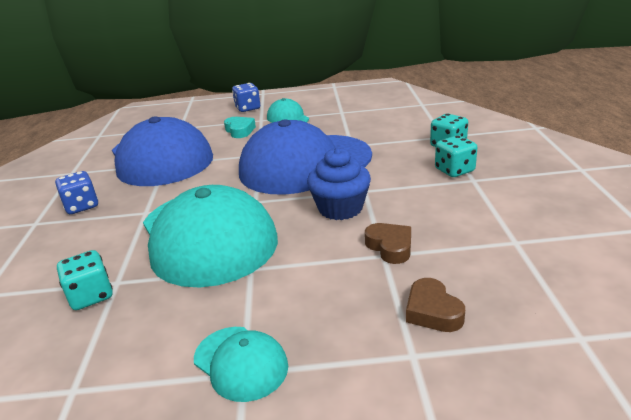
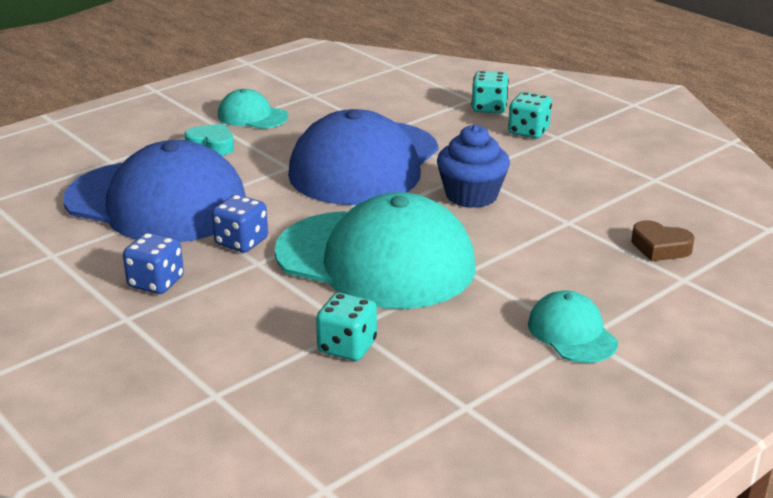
camera: 40 degrees left, 0 degrees up
turquoise cap [194,327,288,402] -> turquoise cap turned 120 degrees counterclockwise [528,290,618,363]
blue dice [232,83,260,112] -> blue dice moved to [212,194,268,253]
brown heart [365,223,411,264] -> none

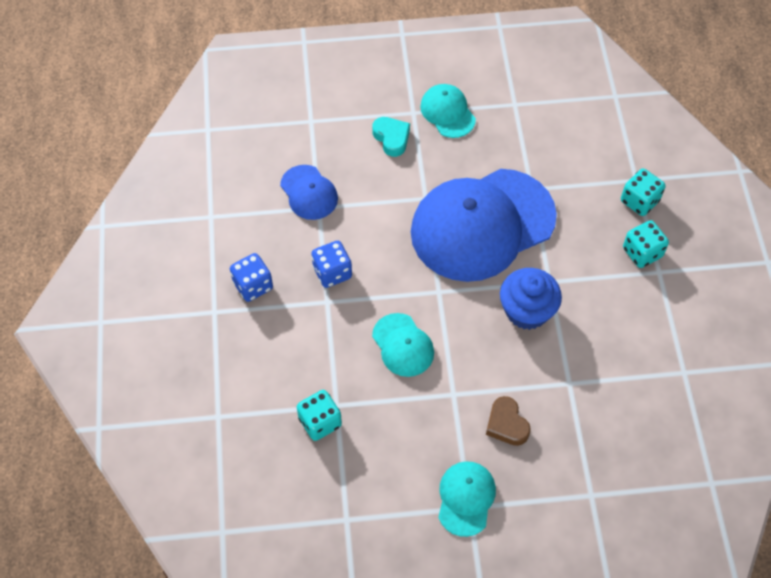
camera: 35 degrees right, 30 degrees up
blue cap [63,140,246,242] -> blue cap [280,165,338,220], size x0.45
turquoise cap [275,192,476,309] -> turquoise cap [372,313,434,377], size x0.45
brown heart [631,220,695,261] -> brown heart moved to [486,396,531,446]

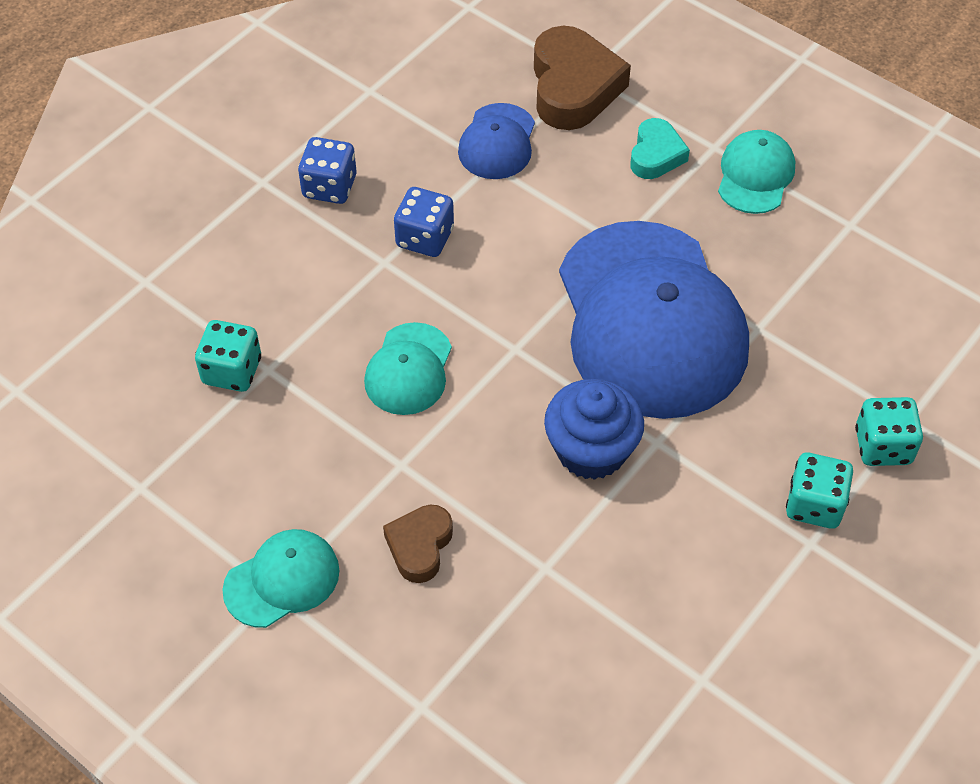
camera: 45 degrees right, 5 degrees down
blue cap [411,169,557,282] -> blue cap turned 120 degrees counterclockwise [559,221,749,419]
none -> brown heart [534,26,631,130]

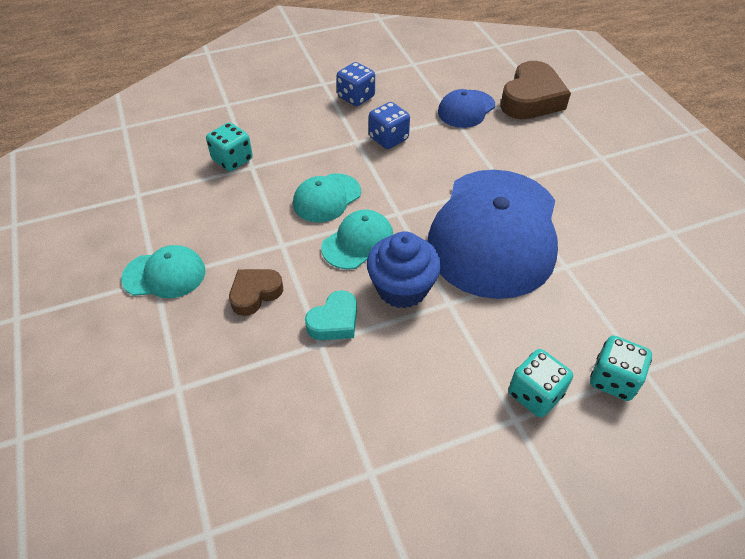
camera: 30 degrees right, 5 degrees down
turquoise heart [630,118,690,179] -> turquoise heart moved to [305,290,357,340]
turquoise cap [718,130,795,214] -> turquoise cap moved to [321,209,393,270]

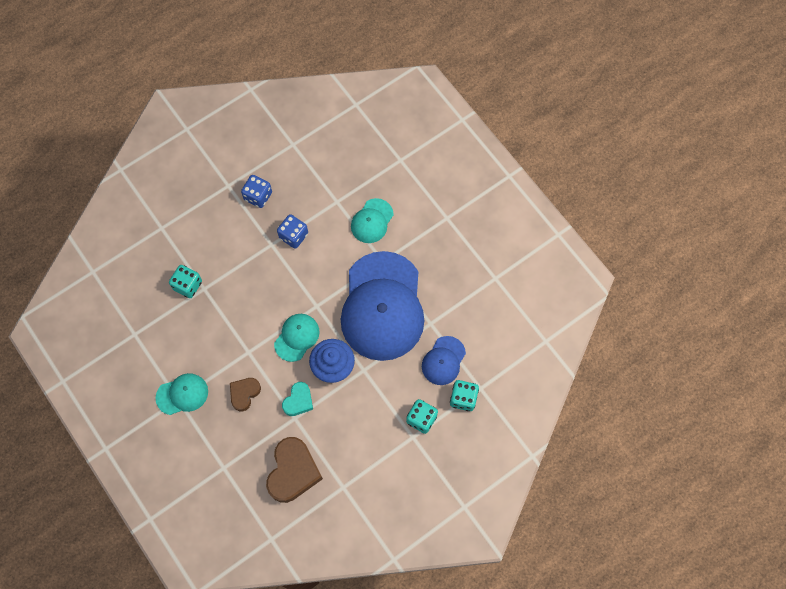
camera: 15 degrees left, 20 degrees up
turquoise cap [293,173,361,223] -> turquoise cap moved to [351,198,394,243]
blue cap [438,89,495,128] -> blue cap moved to [422,336,466,385]
brown heart [500,61,571,119] -> brown heart moved to [266,437,323,503]

